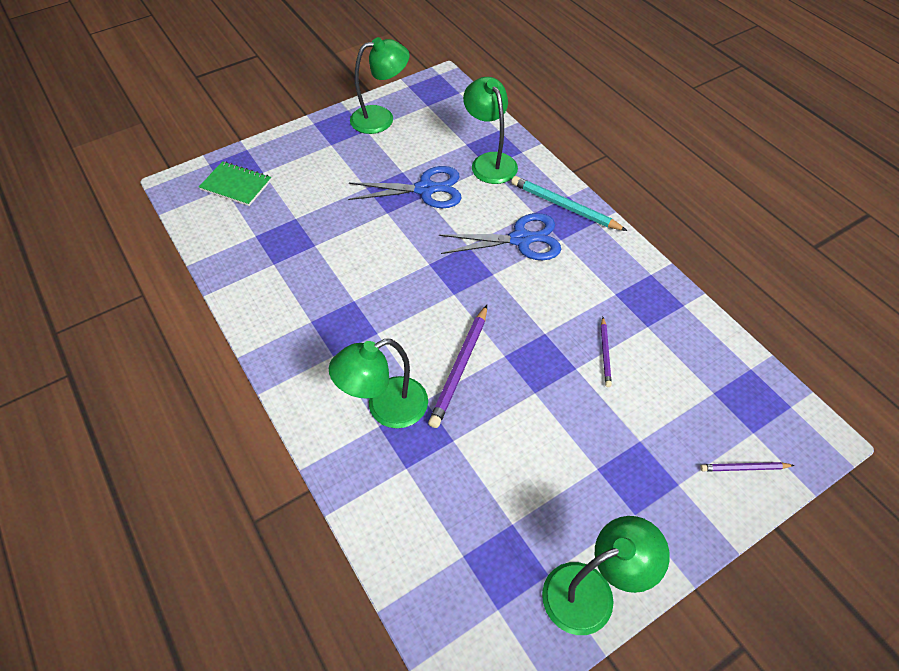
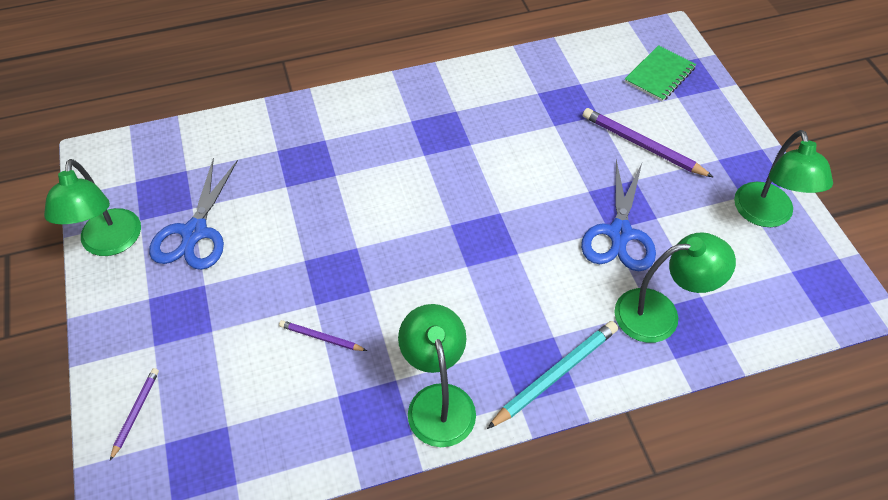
camera: 105 degrees right, 0 degrees up
green lamp [329,339,428,428] -> green lamp moved to [398,304,476,447]
purple pencil [428,305,487,428] -> purple pencil moved to [583,108,714,178]
blue scissors [439,213,561,260] -> blue scissors moved to [149,158,238,270]

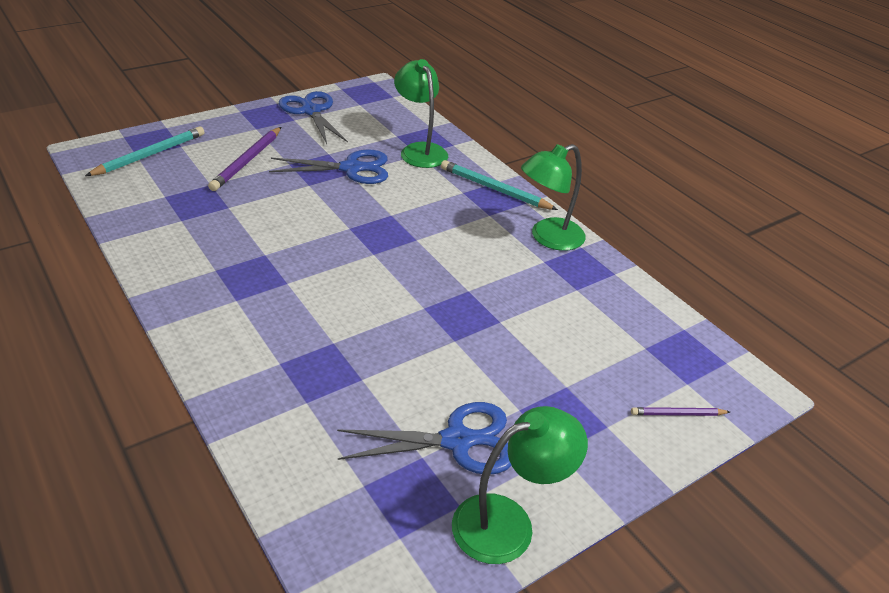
camera: 110 degrees left, 15 degrees down
purple pencil [279,320,367,351] -> none
green notebook [625,45,696,102] -> turquoise pencil [85,126,205,176]
green lamp [734,130,833,227] -> blue scissors [279,91,348,144]

